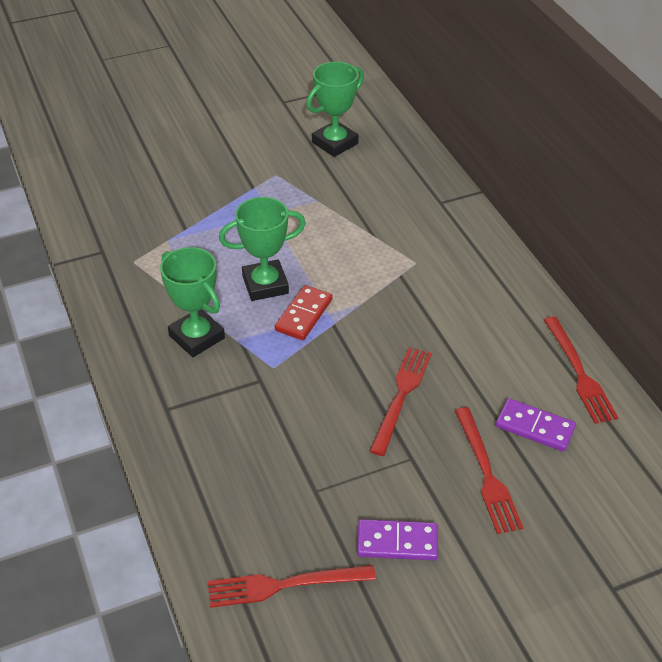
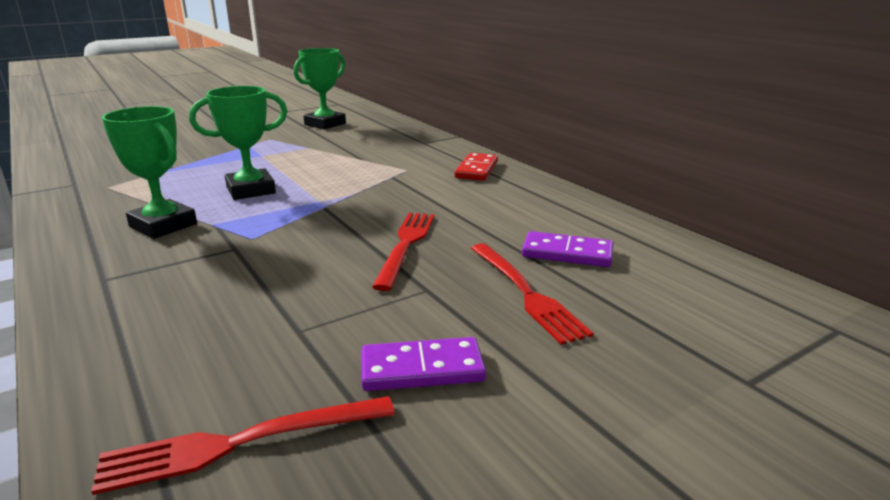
camera: 10 degrees left, 20 degrees down
red domino [275,285,333,340] -> red domino moved to [455,153,498,181]
red fork [544,316,619,424] -> none

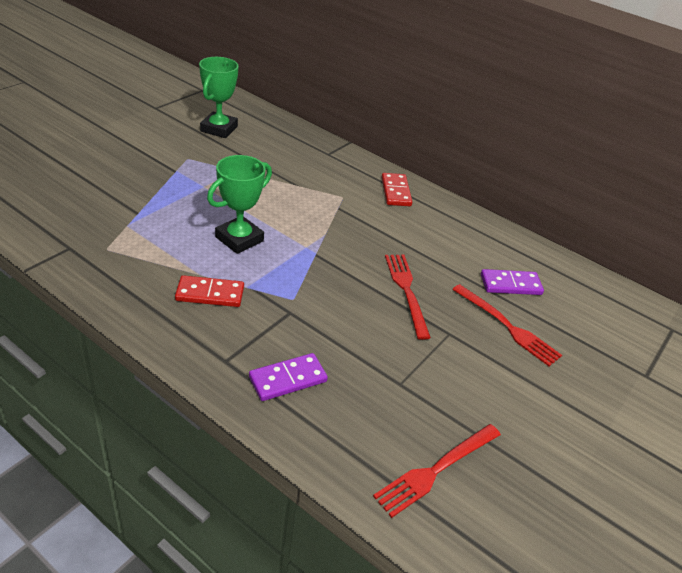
camera: 25 degrees left, 15 degrees up
green trophy [102,106,197,239] -> red domino [175,275,244,307]
purple domino [361,337,486,391] -> purple domino moved to [249,353,328,401]

